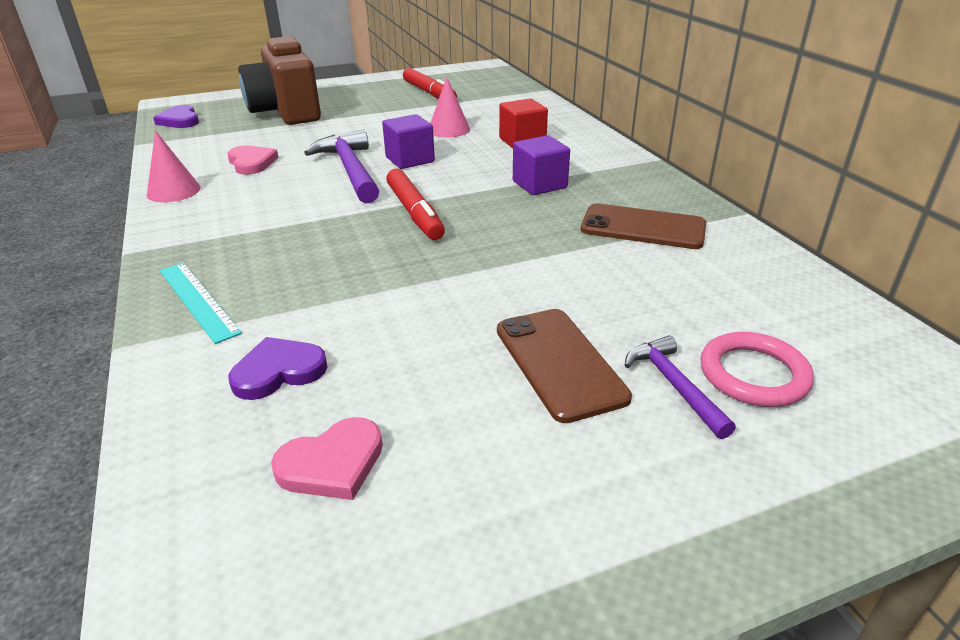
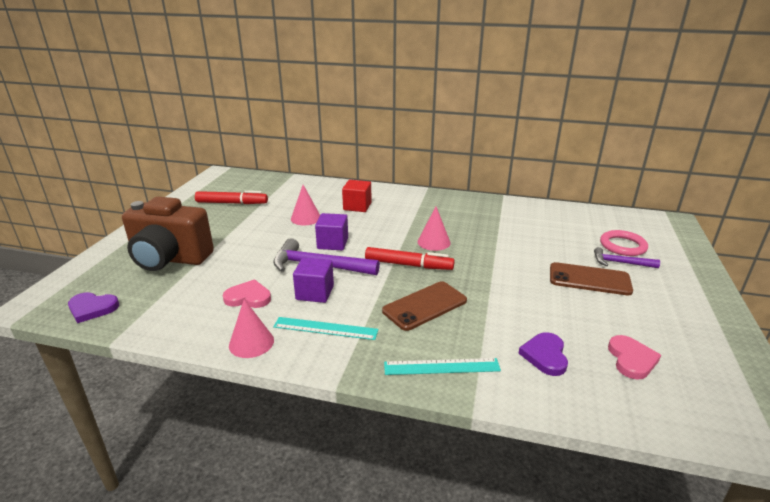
camera: 55 degrees left, 5 degrees down
purple cube [513,135,570,195] -> purple cube moved to [293,257,334,303]
brown phone [581,203,706,249] -> brown phone moved to [382,281,467,331]
none -> turquoise ruler [273,317,378,340]
none -> pink cone [418,207,451,251]

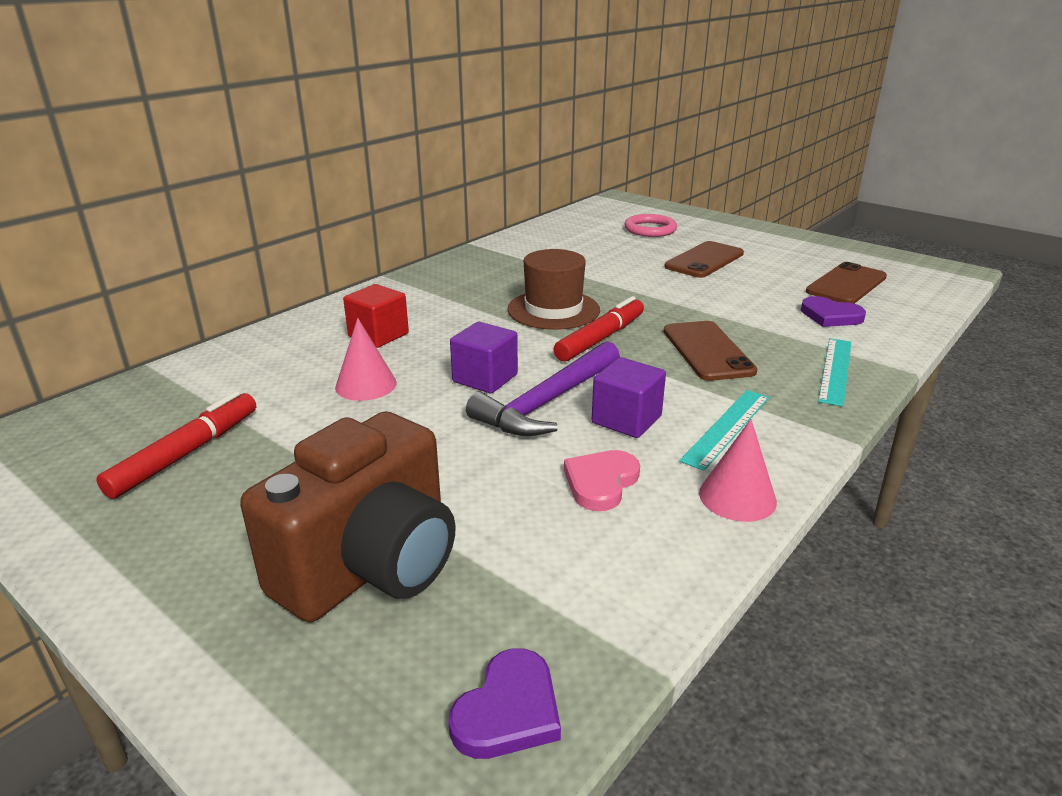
camera: 65 degrees left, 0 degrees up
pink cone [418,207,451,251] -> brown hat [507,249,600,330]
purple hammer [594,247,660,268] -> none
pink heart [608,335,661,380] -> brown phone [806,262,887,304]

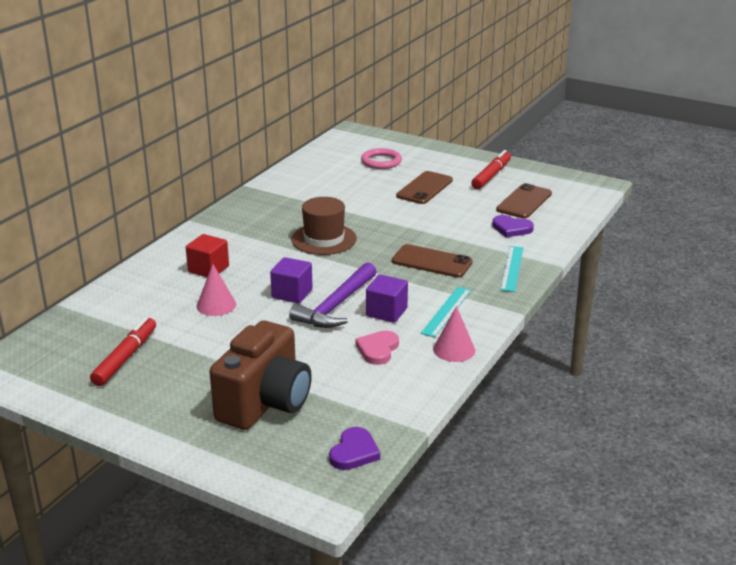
camera: 10 degrees left, 0 degrees up
red marker [554,296,644,362] -> red marker moved to [471,150,511,189]
brown phone [664,321,757,381] -> brown phone turned 45 degrees counterclockwise [392,244,473,278]

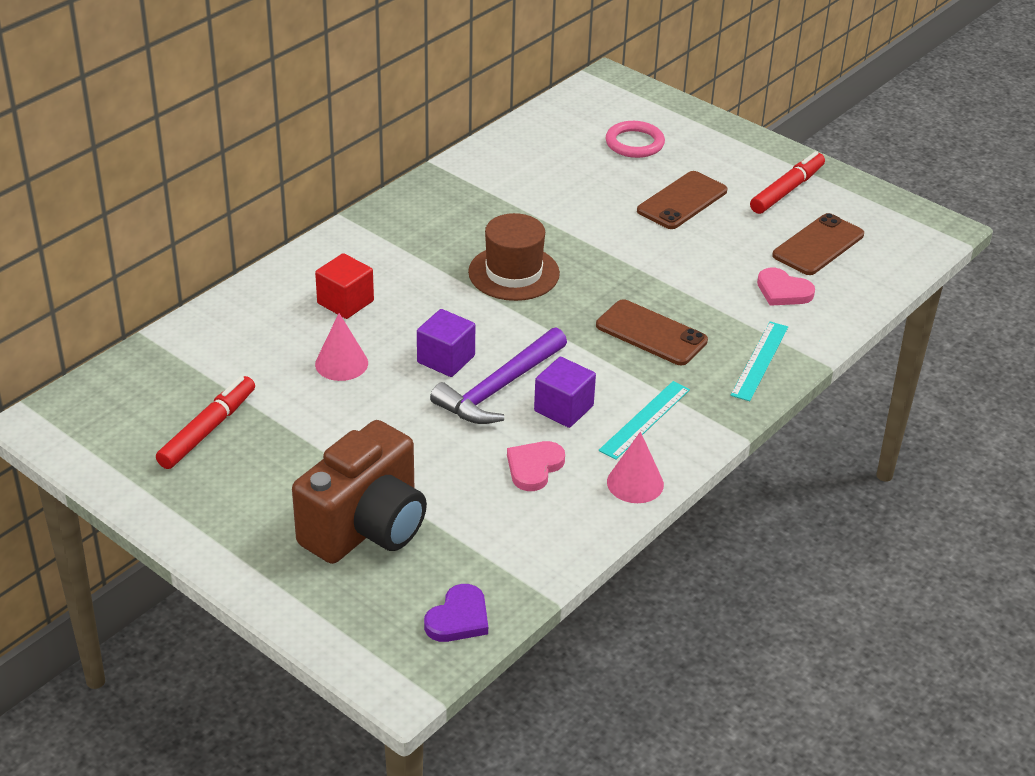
camera: 10 degrees right, 10 degrees up
purple heart [492,215,534,237] -> pink heart [757,268,815,306]

